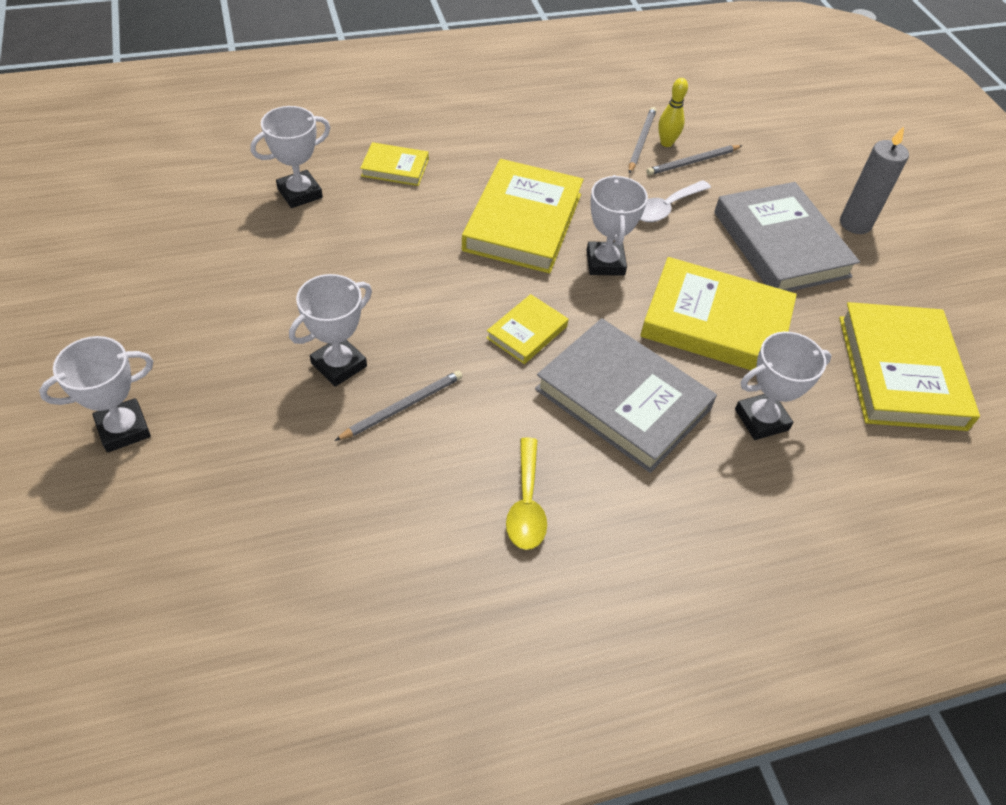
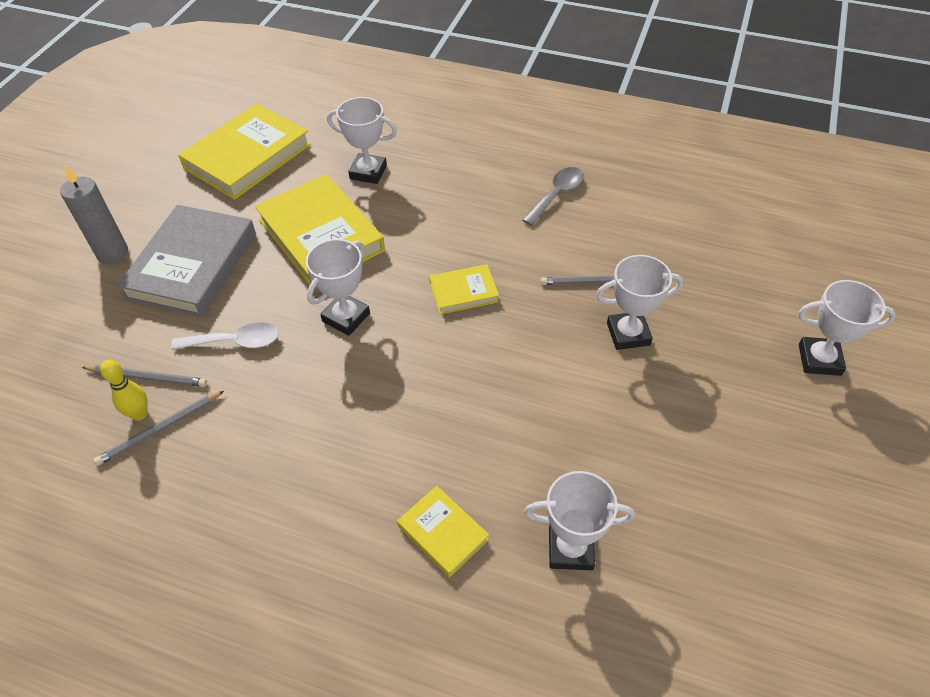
camera: 140 degrees left, 0 degrees up
yellow book [462,159,584,273] -> none
yellow spoon [506,437,547,550] -> grey spoon [522,167,584,226]
grey book [535,318,717,473] -> none

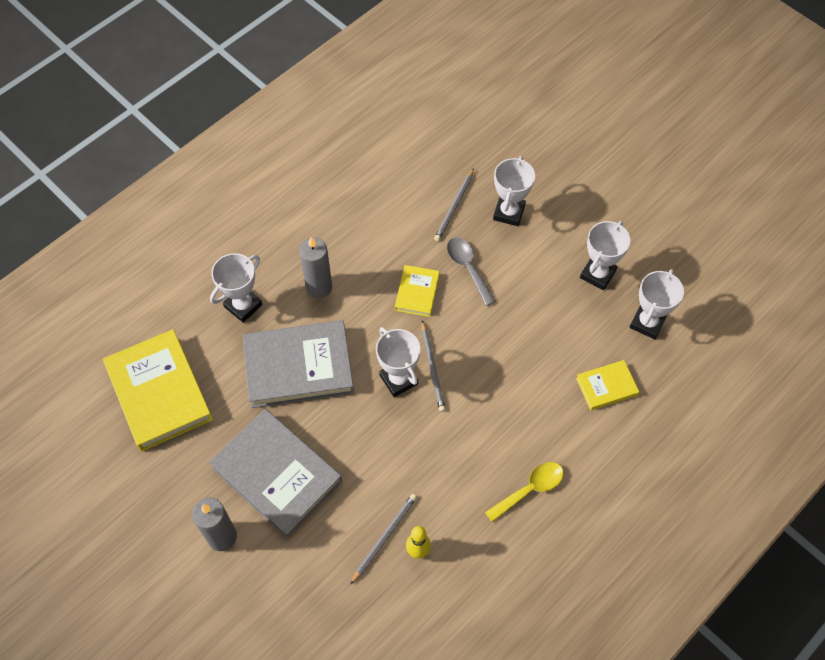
camera: 65 degrees left, 10 degrees up
grey pencil [93,391,224,466] -> grey pencil moved to [422,321,446,412]
white spoon [171,322,279,350] -> none
yellow book [255,174,385,285] -> grey book [243,320,354,408]
grey spoon [522,167,584,226] -> grey spoon moved to [447,237,496,306]
white trophy [799,280,896,376] -> white trophy moved to [580,221,630,290]
none -> grey candle [299,237,332,298]
none -> yellow spoon [485,462,564,522]

